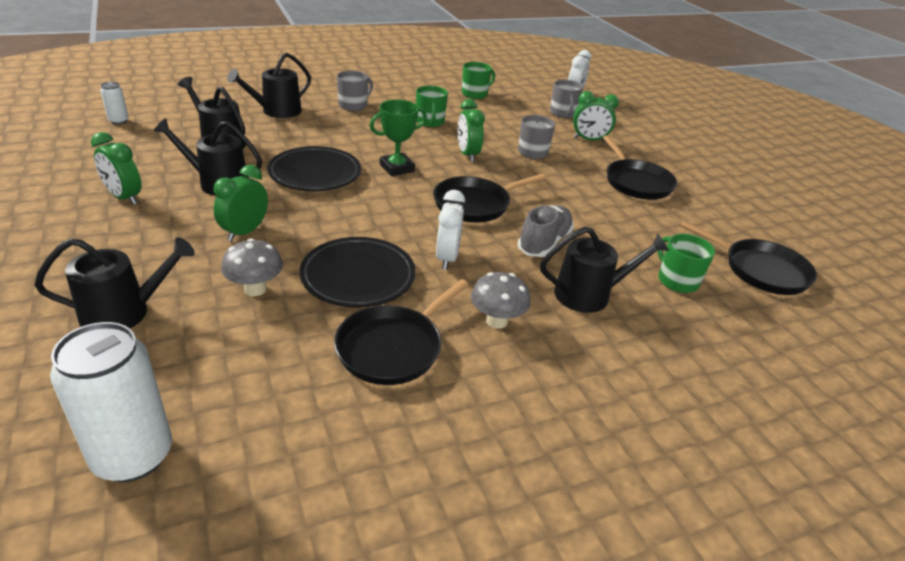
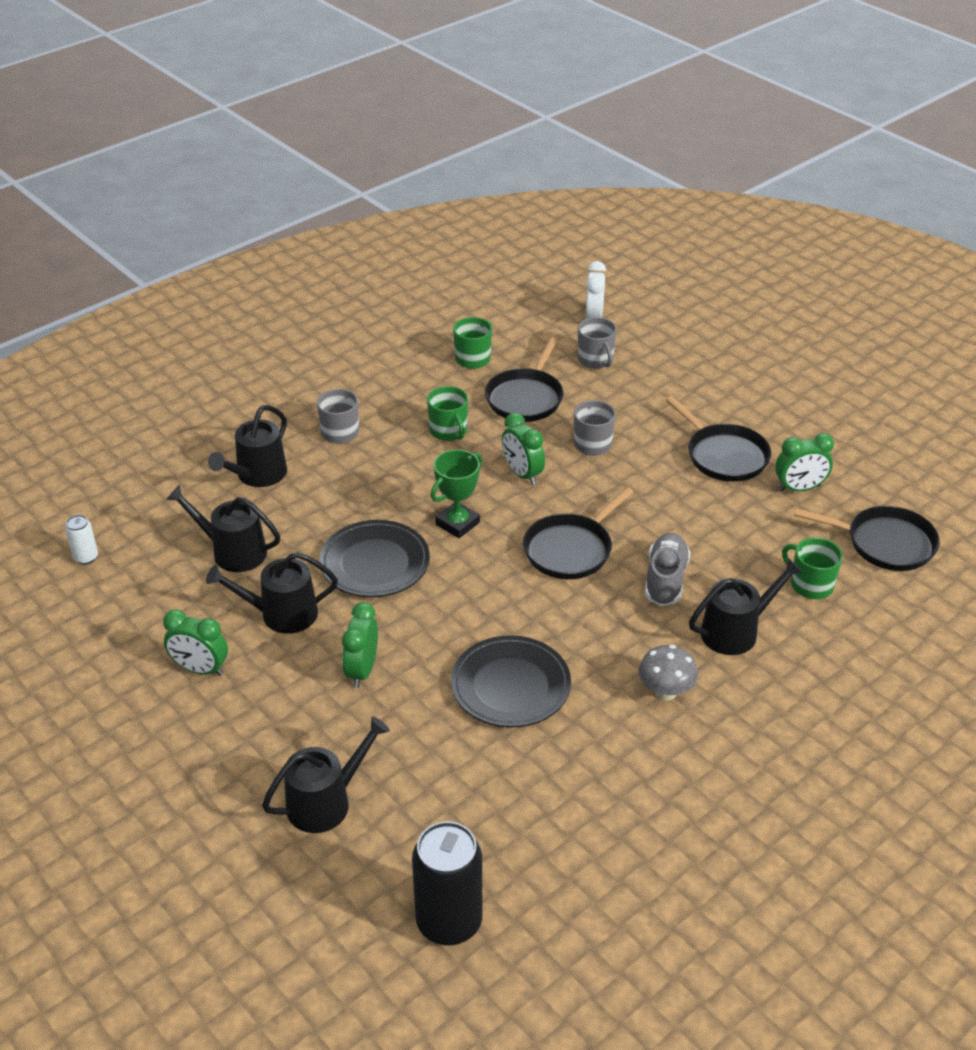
camera: 15 degrees left, 5 degrees up
white can [50,322,172,482] -> black can [412,821,482,946]
grey mushroom [221,239,283,296] -> none
black pan [334,279,469,385] -> black pan moved to [485,337,564,422]
white clock [436,190,465,270] -> none
green clock [573,91,619,142] -> green clock moved to [775,433,834,492]

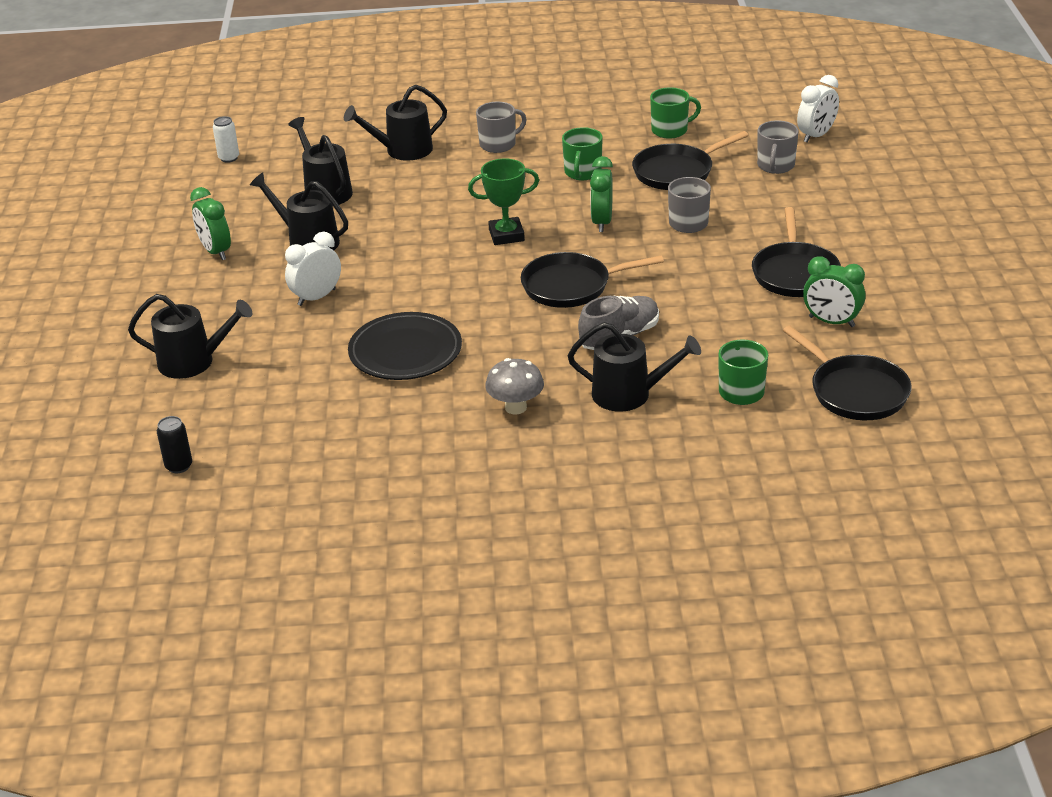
camera: 40 degrees right, 5 degrees down
black plate [319,520,430,597] -> none
green clock [342,602,378,688] -> white clock [285,232,341,306]
black can [412,821,482,946] -> black can [157,416,192,473], size x0.47

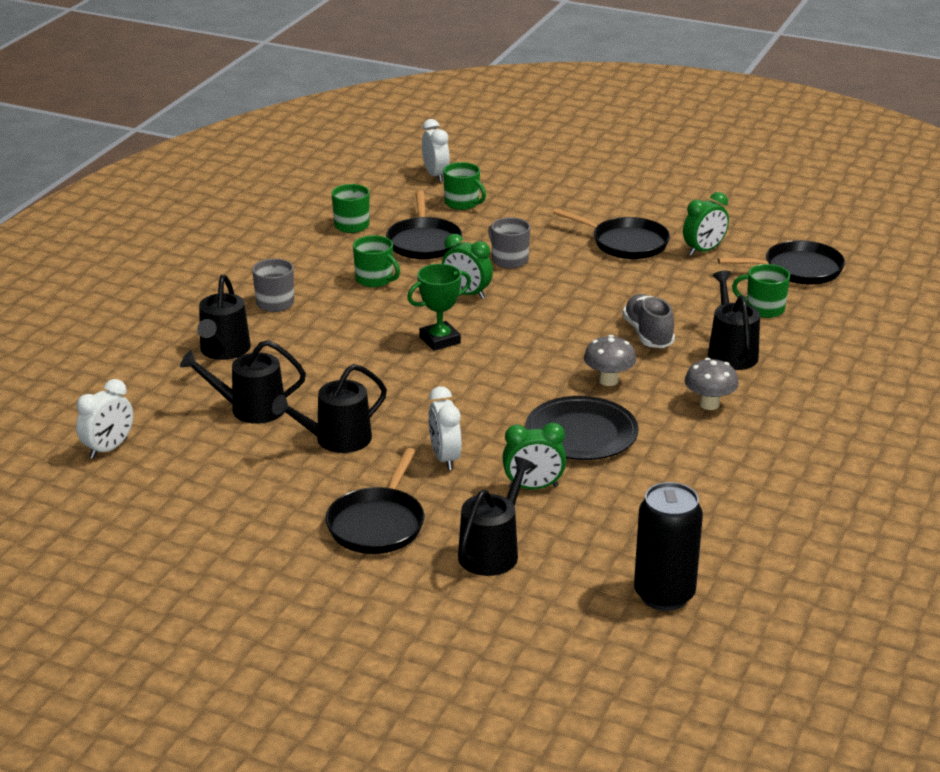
camera: 65 degrees left, 5 degrees down
black can [157,416,192,473] -> black can [634,482,703,611], size x2.11
green clock [190,187,231,260] -> green clock moved to [502,423,566,489]
white can [213,116,239,163] -> white clock [76,379,133,459]
green trophy [468,158,539,245] -> green trophy turned 45 degrees clockwise [407,264,471,351]
black pan [521,252,664,308] -> black pan moved to [326,448,425,554]
black watering can [568,322,701,412] -> black watering can turned 45 degrees counterclockwise [708,271,760,370]
grey mug [757,120,799,174] -> green mug [443,162,486,210]
none -> grey mushroom [584,335,636,386]

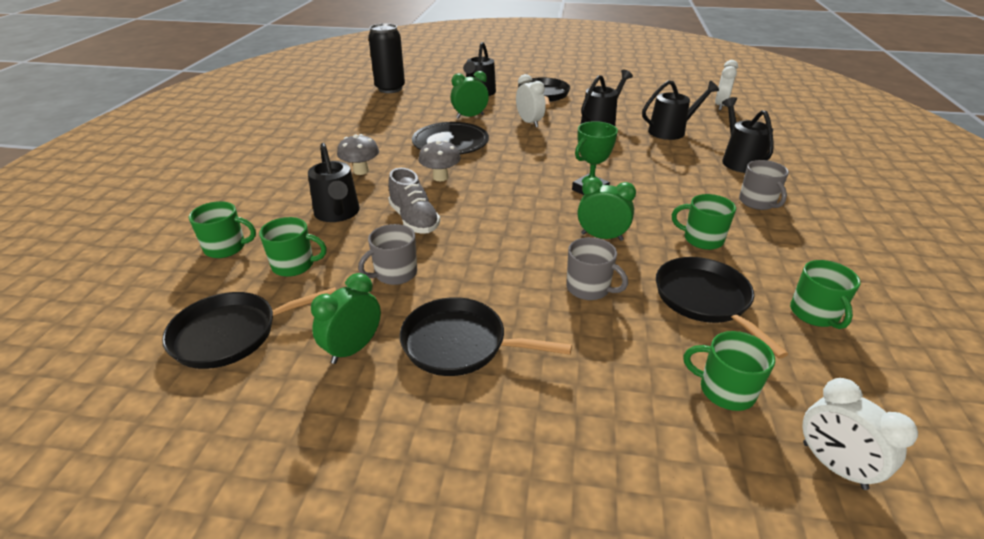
camera: 165 degrees right, 5 degrees up
none -> green mug [188,201,256,258]
none -> grey mug [358,224,417,285]

